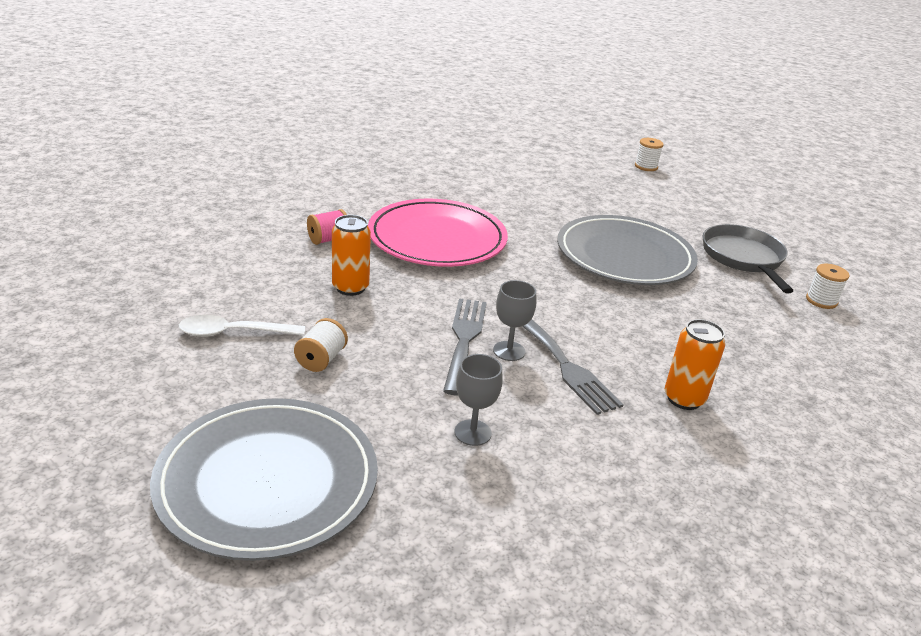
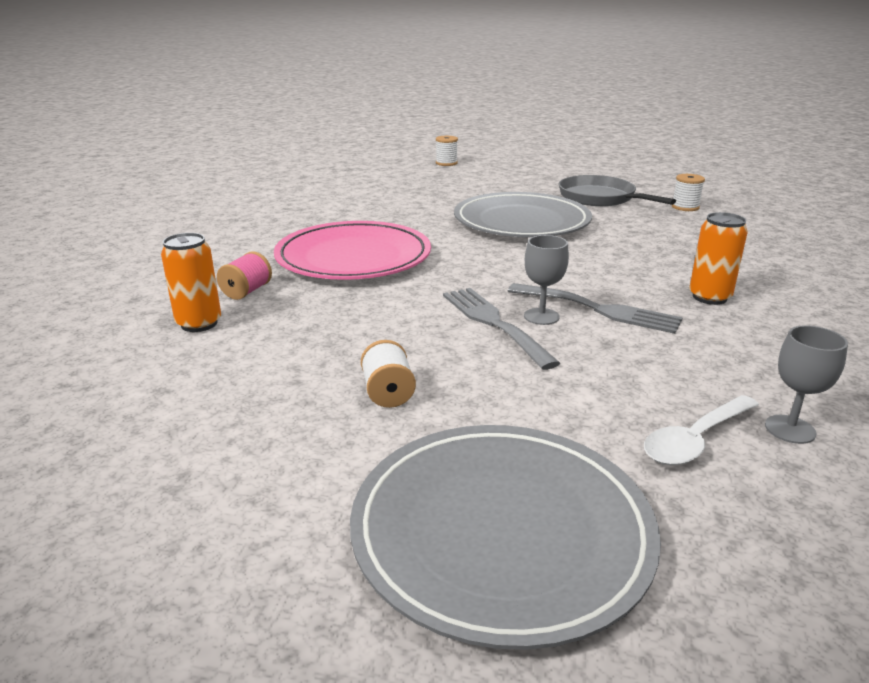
camera: 30 degrees left, 5 degrees down
white spoon [179,315,305,337] -> white spoon moved to [644,395,759,465]
orange can [332,215,371,296] -> orange can moved to [161,233,221,332]
grey goblet [454,354,503,446] -> grey goblet moved to [765,325,848,444]

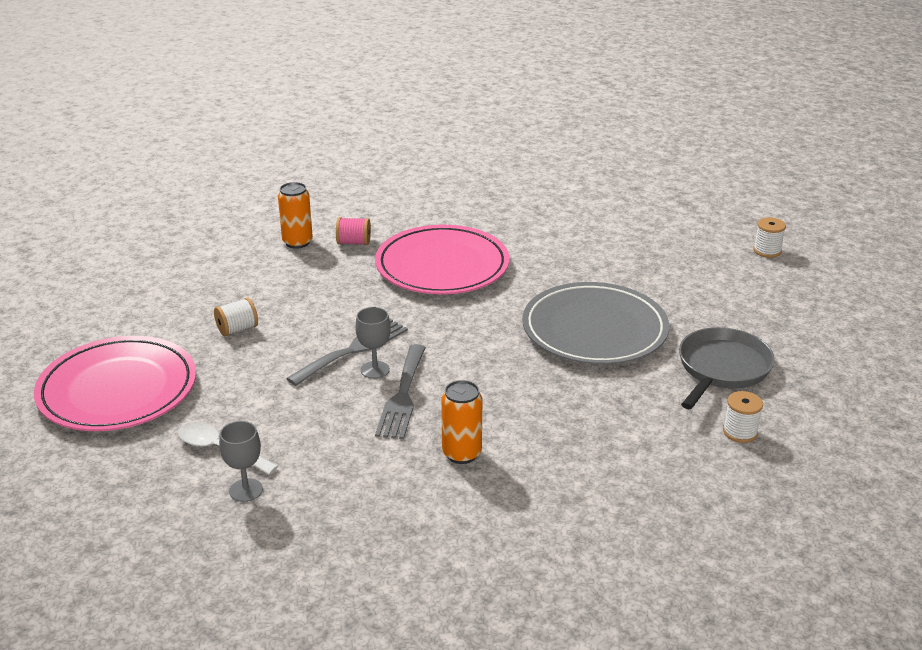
camera: 70 degrees right, 5 degrees up
grey plate [350,425,661,650] -> pink plate [34,336,196,431]

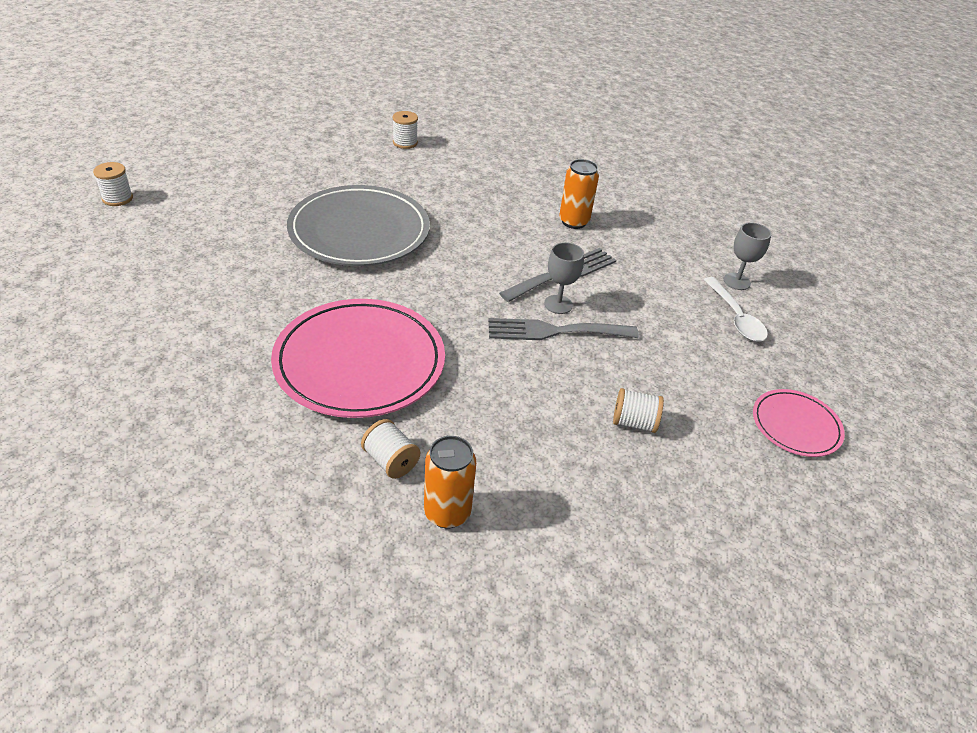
camera: 140 degrees left, 10 degrees up
pink plate [34,336,196,431] -> pink plate [753,389,845,457], size x0.52
pink spool [336,217,371,245] -> white spool [361,419,420,479]
grey pan [679,327,775,409] -> none

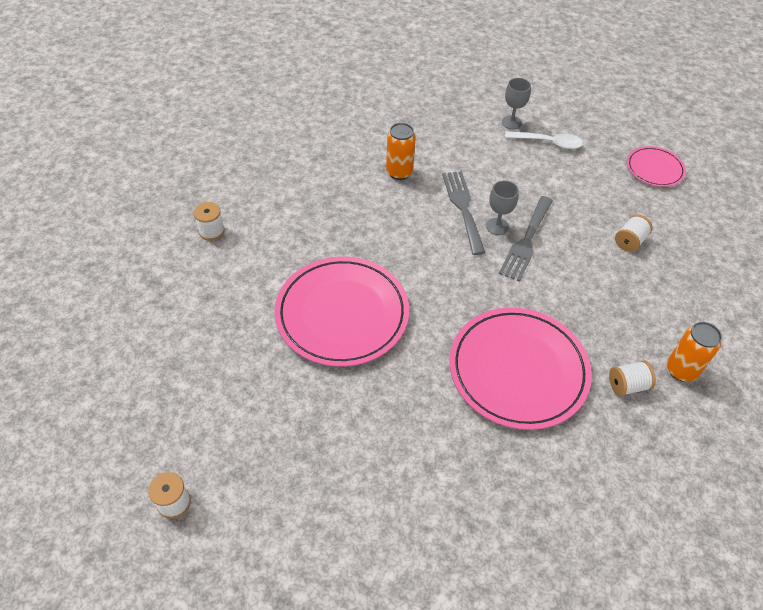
camera: 60 degrees left, 10 degrees up
grey plate [287,185,430,266] -> pink plate [274,257,409,367]

